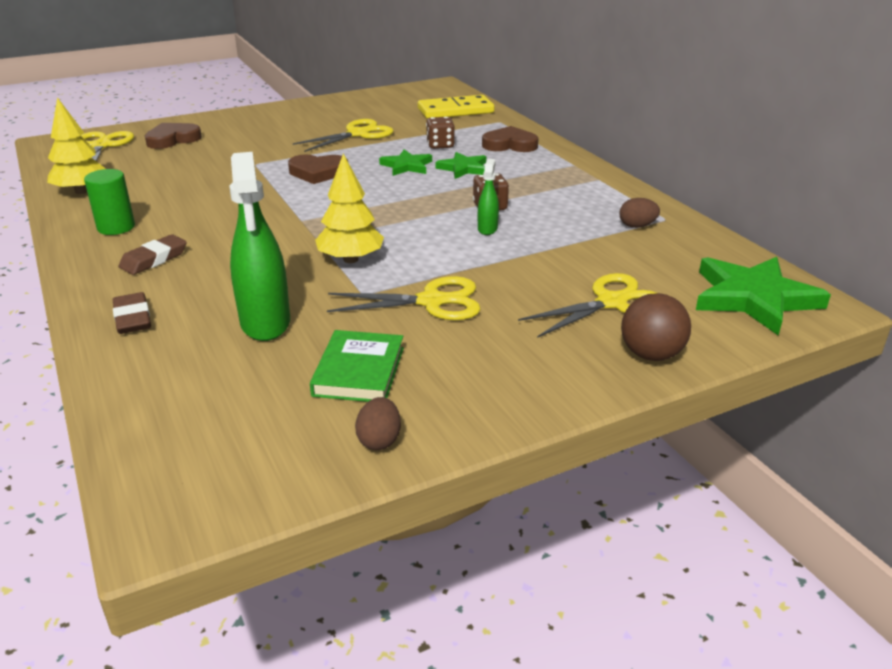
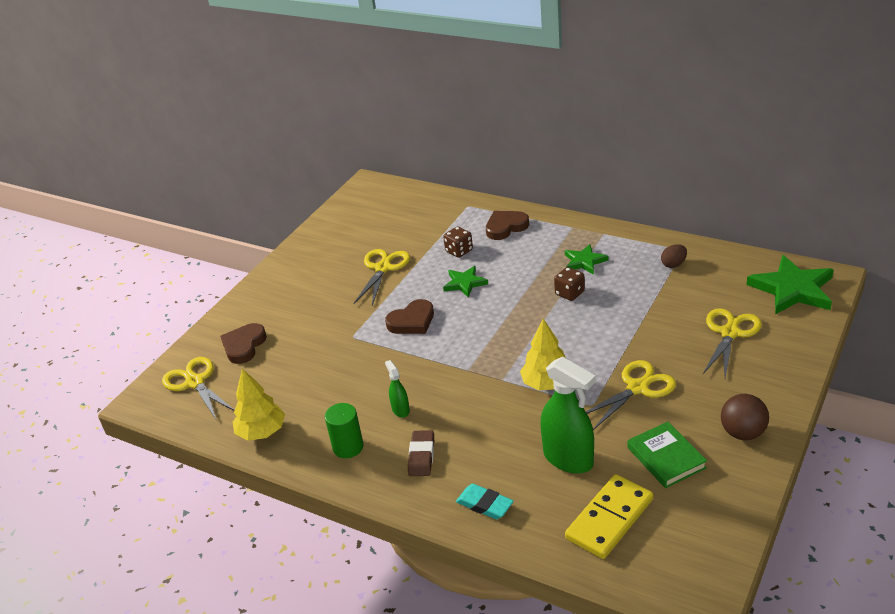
camera: 30 degrees left, 5 degrees up
brown eraser [113,292,151,334] -> turquoise eraser [456,484,514,519]
brown egg [355,397,401,450] -> none
yellow domino [418,95,495,119] -> yellow domino moved to [565,474,653,559]
green star [435,152,486,179] -> green star moved to [565,244,608,275]
green spray bottle [478,159,499,235] -> green spray bottle moved to [385,360,410,418]
brown ball [621,293,691,361] -> brown ball moved to [721,394,769,440]

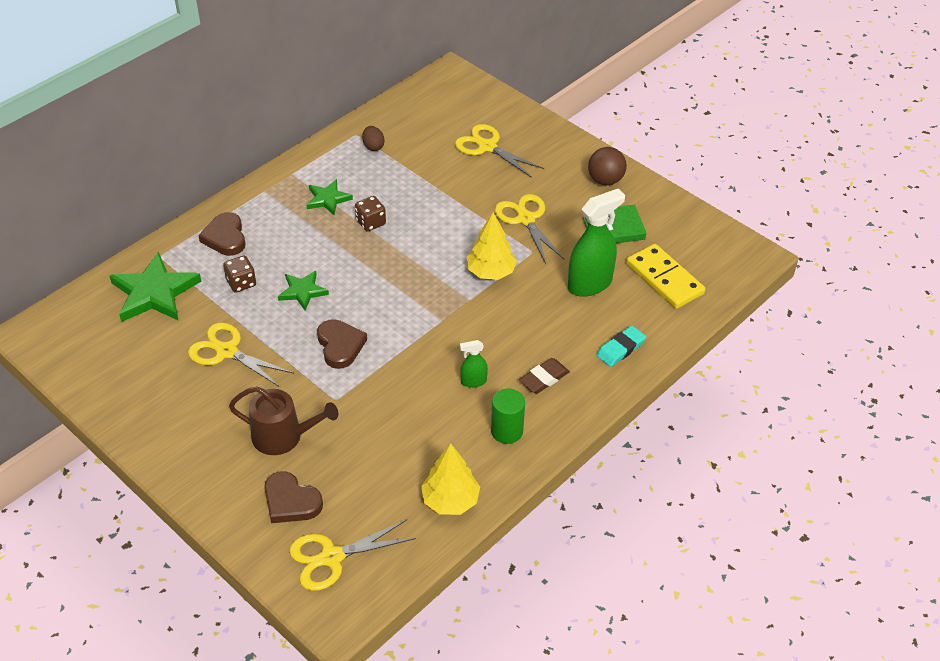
camera: 80 degrees left, 10 degrees up
brown eraser [408,430,434,476] -> brown eraser turned 60 degrees counterclockwise [519,358,570,394]
green star [747,255,834,314] -> green star moved to [110,252,201,322]
none -> brown watering can [229,386,338,455]

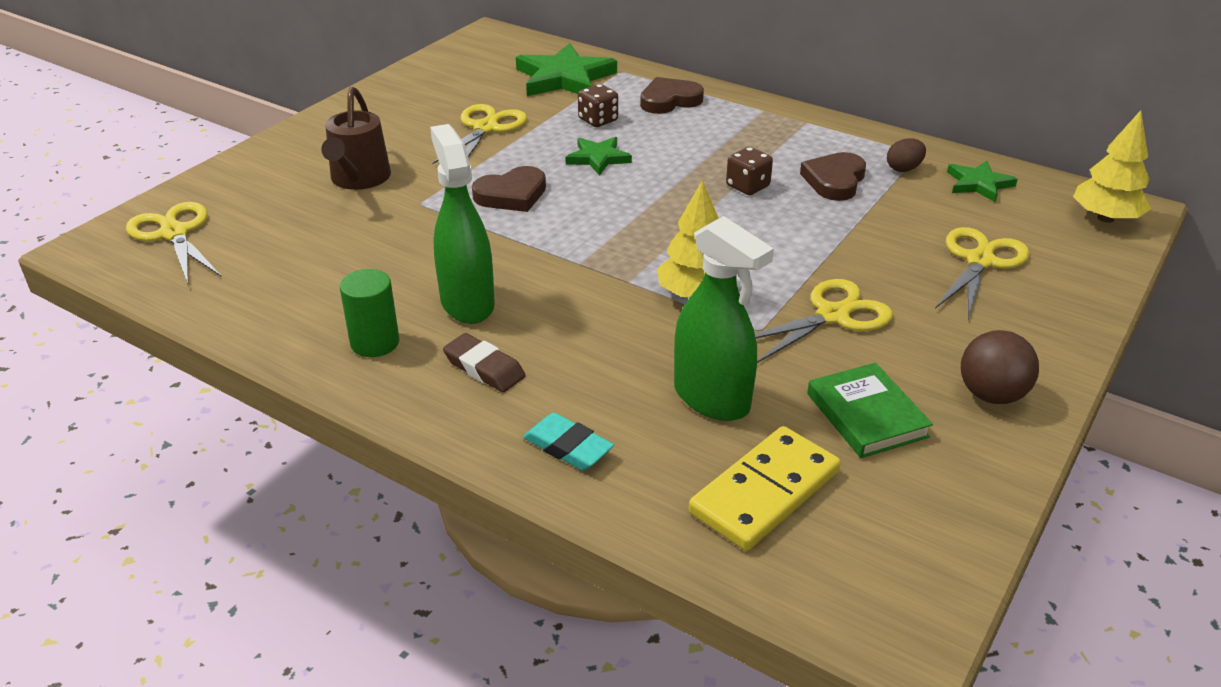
camera: 80 degrees right, 10 degrees down
brown heart [264,471,323,523] -> brown heart moved to [800,152,866,201]
green star [306,179,353,215] -> green star moved to [947,161,1018,202]
yellow tree [421,443,480,515] -> yellow tree moved to [1073,110,1151,223]
green spray bottle [460,340,488,388] -> green spray bottle [430,124,495,324], size x2.05

